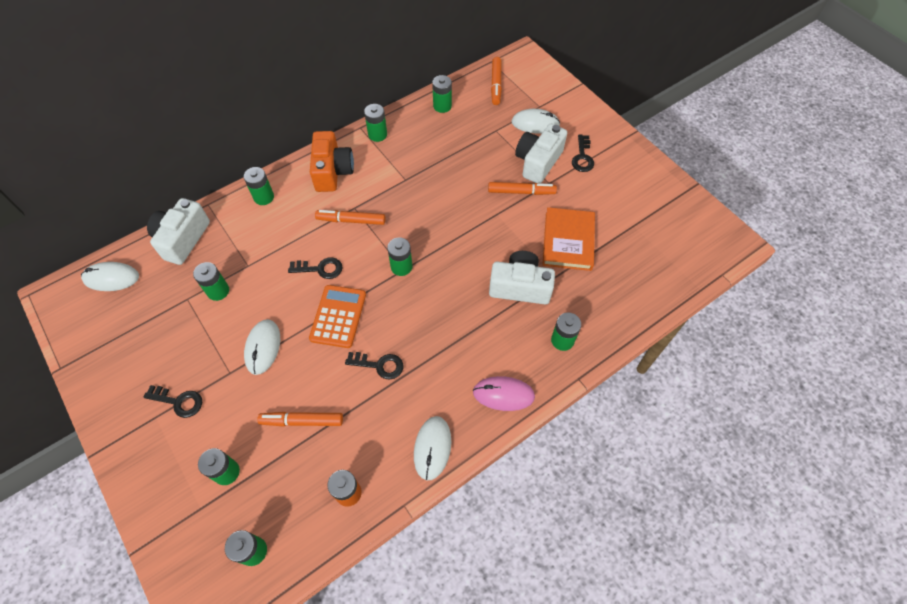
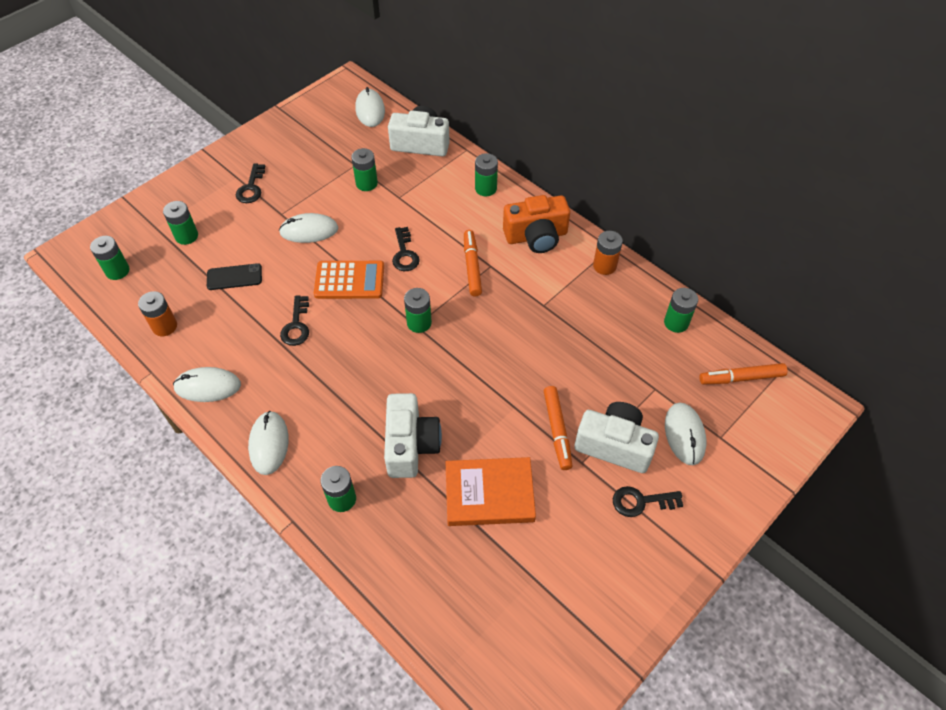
camera: 80 degrees right, 5 degrees down
orange marker [257,412,343,427] -> black phone [207,263,262,290]
green battery [364,104,387,142] -> orange battery [593,231,623,275]
pink mouse [473,376,535,411] -> white mouse [248,411,289,475]

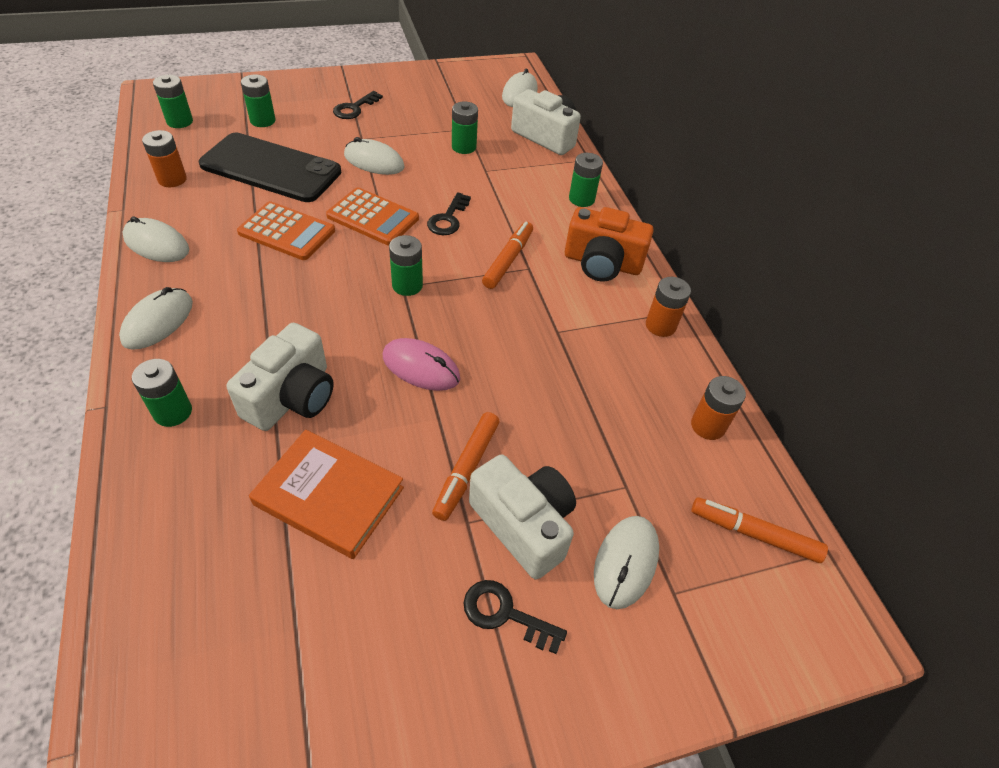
camera: 25 degrees right, 5 degrees down
black phone [207,263,262,290] -> black phone [199,133,341,202], size x2.19
black key [280,295,309,346] -> orange calculator [237,201,335,260]
green battery [664,288,698,333] -> orange battery [691,376,746,440]
none -> pink mouse [383,338,460,391]

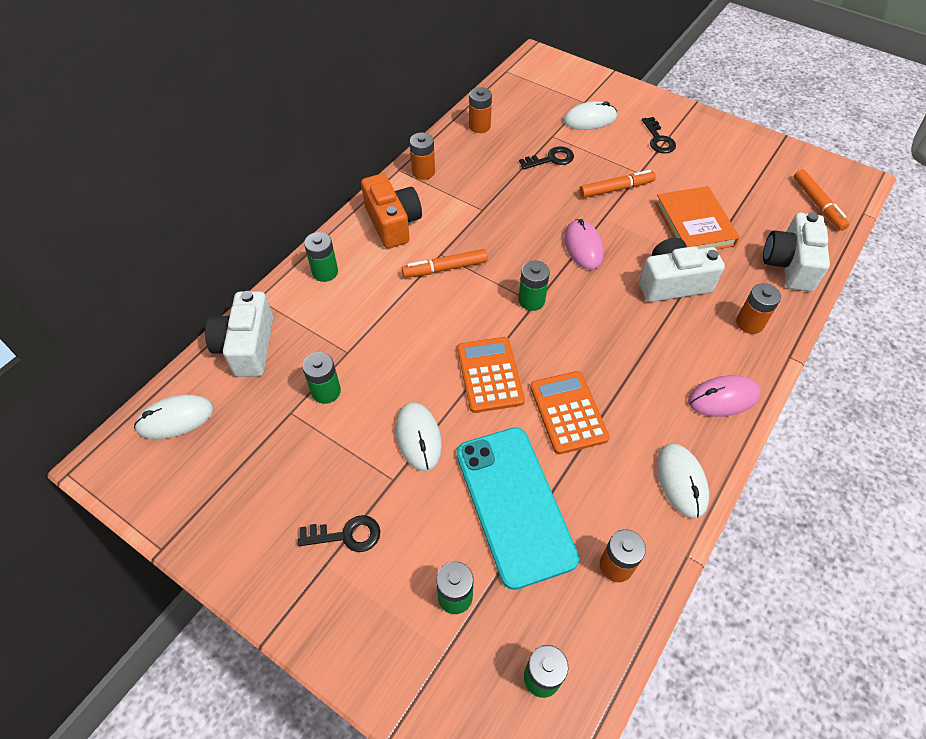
camera: 125 degrees left, 5 degrees up
white mouse [119,287,193,350] -> pink mouse [688,375,760,417]
green battery [132,359,192,427] -> orange battery [736,283,781,334]
black phone [199,133,341,202] -> turquoise phone [456,427,579,590]
black key [427,192,471,235] -> black key moved to [519,146,574,169]
white camera [469,454,576,580] -> white camera moved to [763,212,830,292]
orange marker [692,497,828,563] -> orange marker moved to [794,169,849,231]

